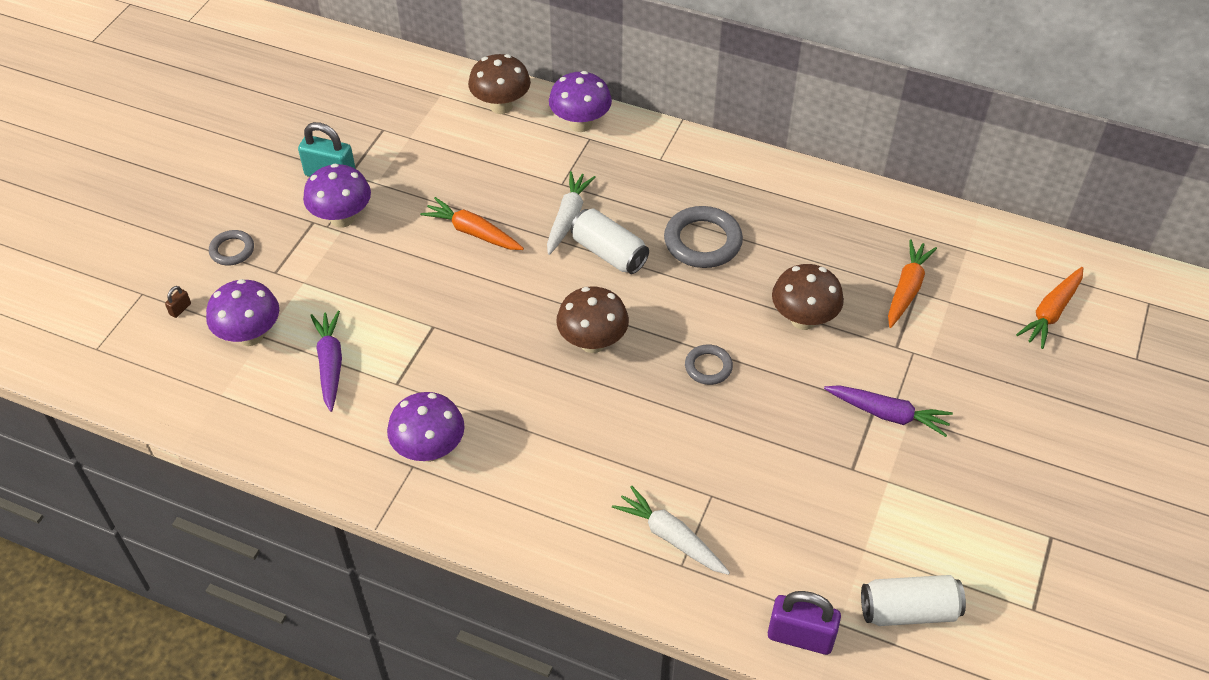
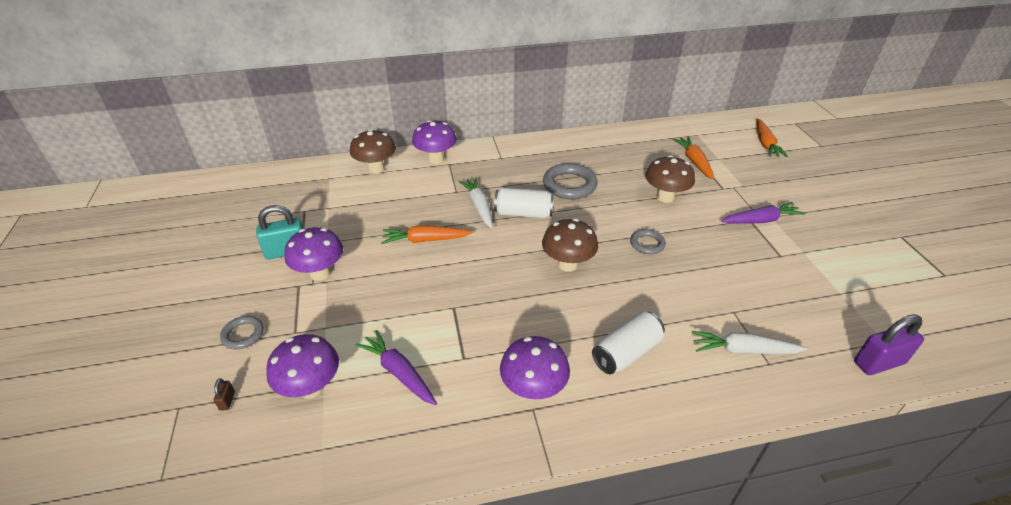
camera: 35 degrees left, 10 degrees down
white can [861,575,966,626] -> white can moved to [592,311,665,374]

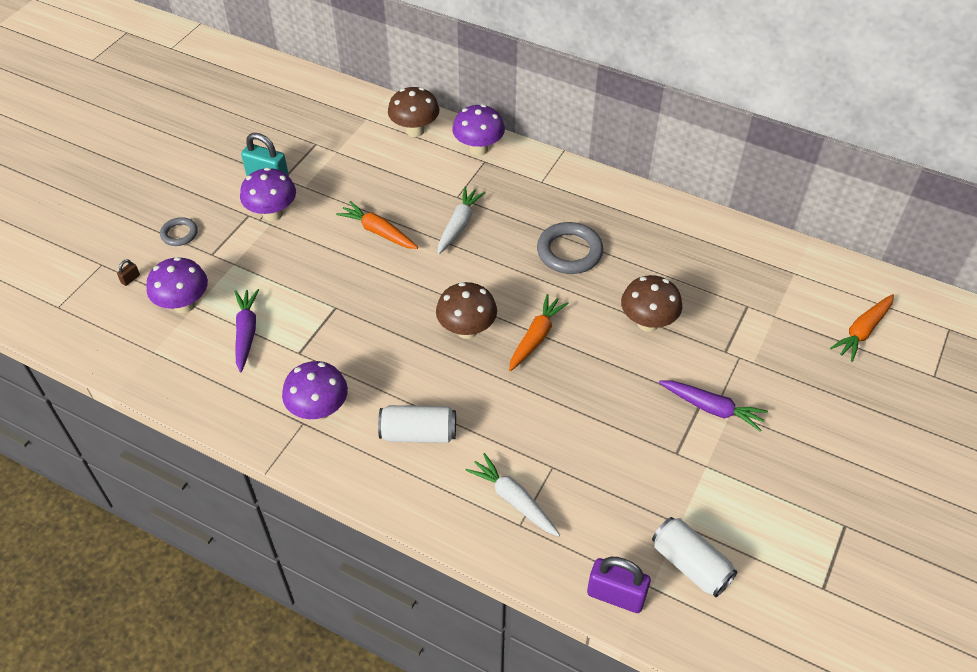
camera: 40 degrees right, 10 degrees up
white can [494,187,554,218] -> white can moved to [652,517,737,597]
grey ring [630,229,666,254] -> none
orange carrot [673,137,715,179] -> orange carrot moved to [509,294,569,371]

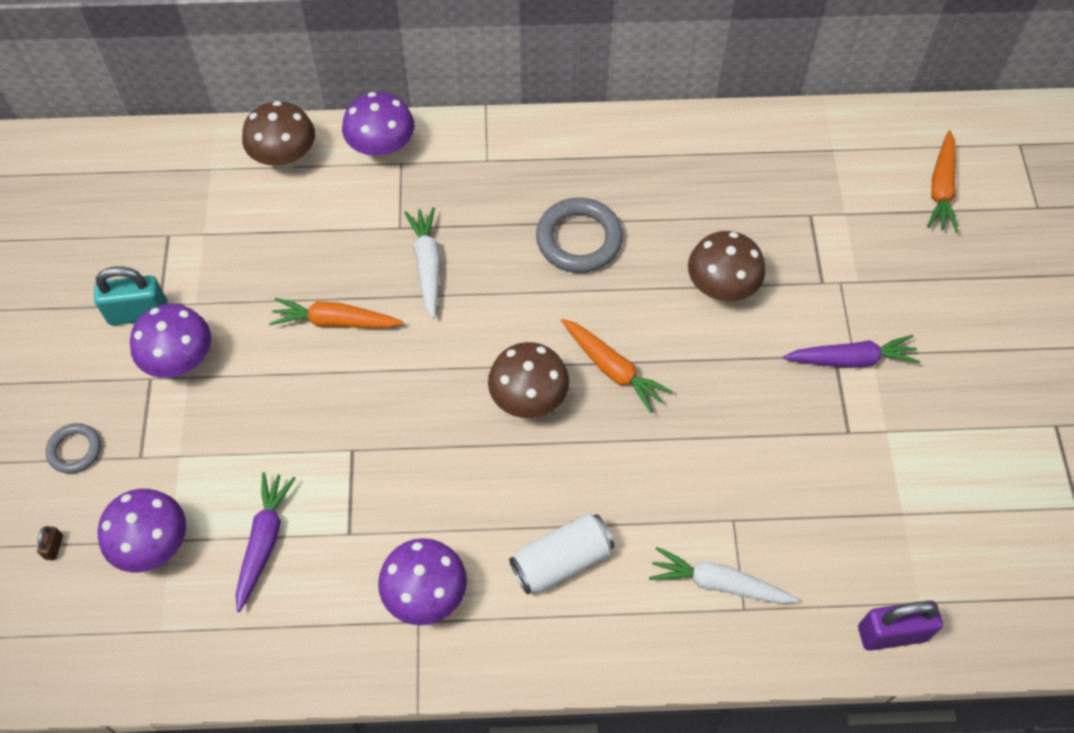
camera: 30 degrees left, 10 degrees up
purple carrot [235,289,259,372] -> purple carrot turned 45 degrees clockwise [236,472,296,612]
orange carrot [509,294,569,371] -> orange carrot turned 135 degrees clockwise [561,319,672,413]
white can [652,517,737,597] -> none

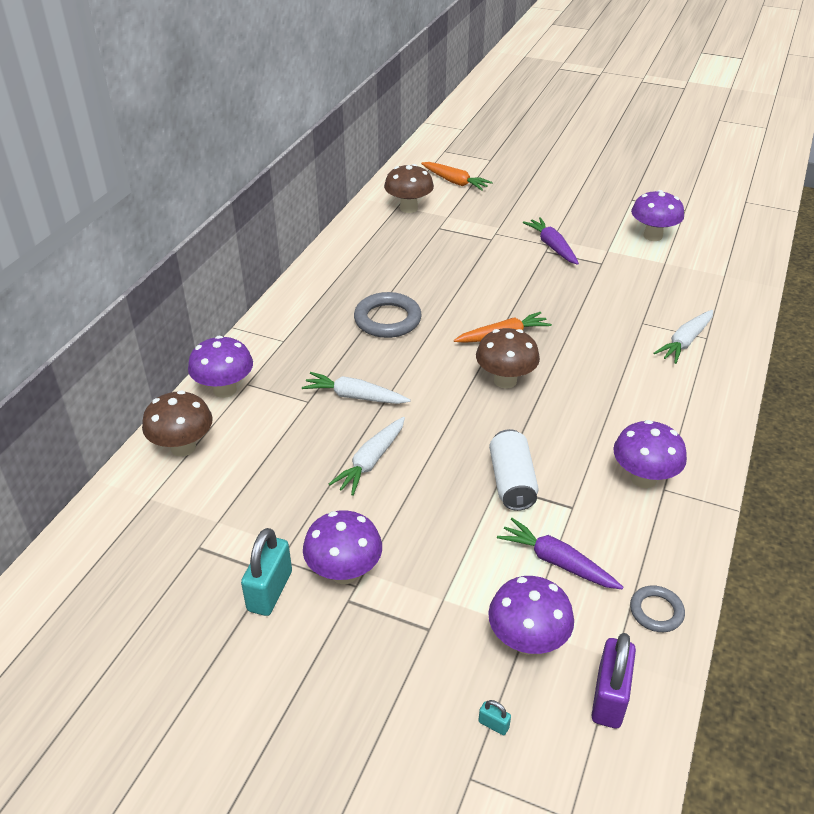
camera: 65 degrees left, 20 degrees down
brown padlock [37,526,63,561] -> turquoise padlock [478,700,511,735]
grey ring [46,423,101,474] -> grey ring moved to [630,585,685,632]
orange carrot [269,298,403,328] -> white carrot [329,417,405,496]
white can [509,514,614,595] -> white can moved to [489,429,539,511]
brown mushroom [688,231,766,301] -> brown mushroom moved to [384,164,434,213]
purple carrot [783,335,920,368] -> purple carrot turned 45 degrees counterclockwise [523,217,579,265]
purple padlock [858,600,943,651] -> purple padlock moved to [591,633,636,728]
none -> purple mushroom [631,190,684,241]

